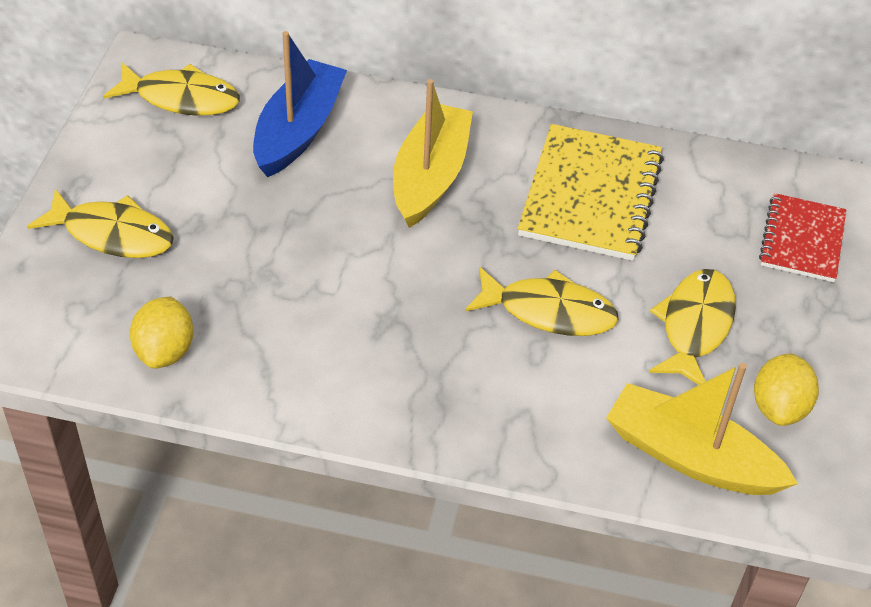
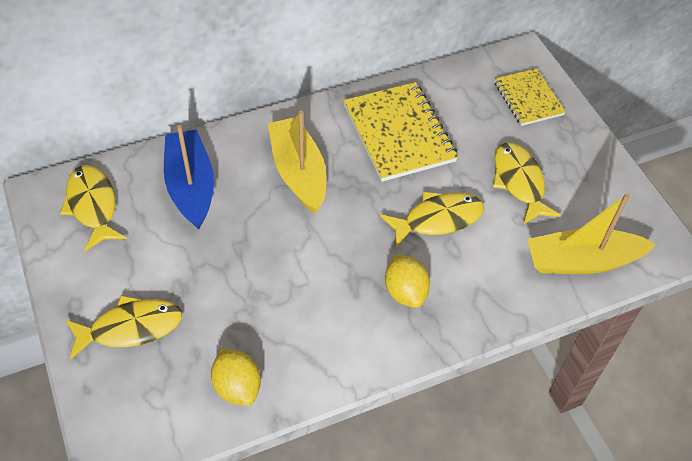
camera: 35 degrees left, 5 degrees up
yellow fish [103,63,240,115] -> yellow fish turned 90 degrees counterclockwise [60,165,127,251]
yellow lemon [754,353,819,426] -> yellow lemon moved to [385,255,430,308]
red notebook [759,193,846,282] -> yellow notebook [494,68,566,126]

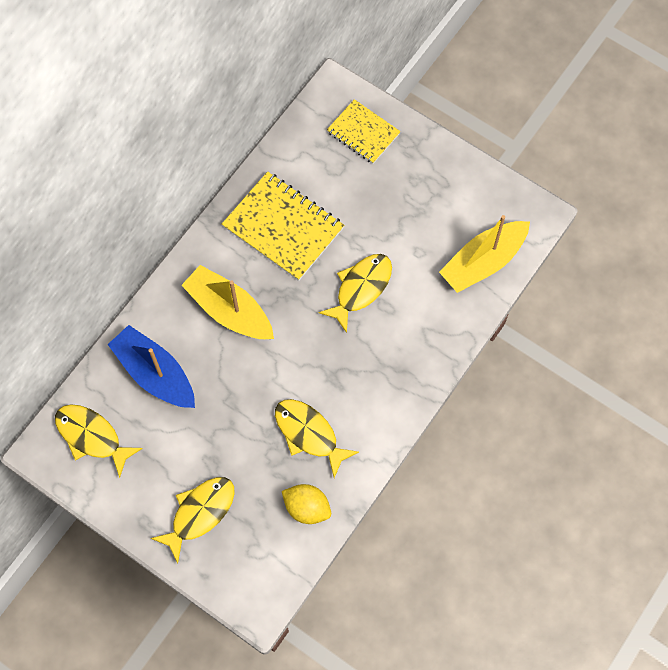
camera: 30 degrees left, 15 degrees up
yellow lemon [385,255,430,308] -> none
yellow fish [493,142,561,225] -> yellow fish moved to [275,399,359,478]

